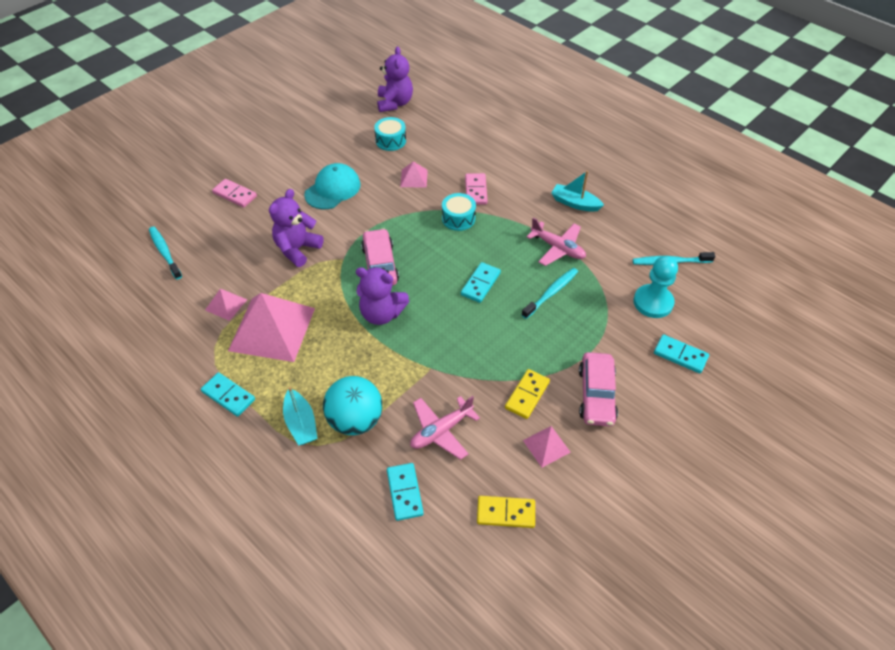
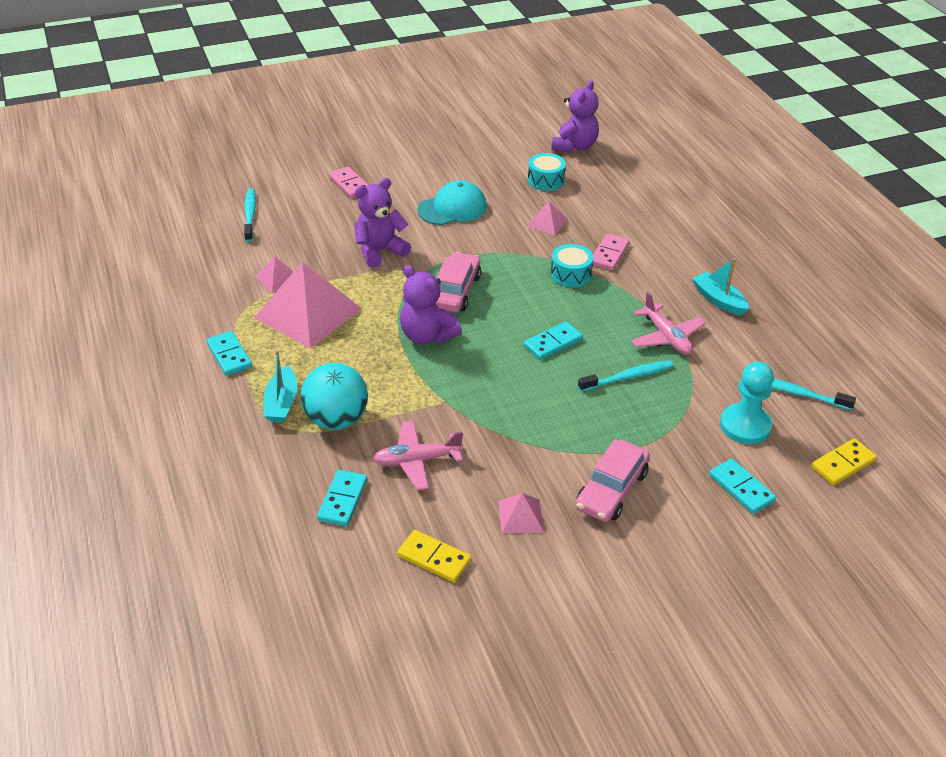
camera: 25 degrees right, 10 degrees down
yellow domino [505,369,550,419] -> yellow domino moved to [811,439,877,485]

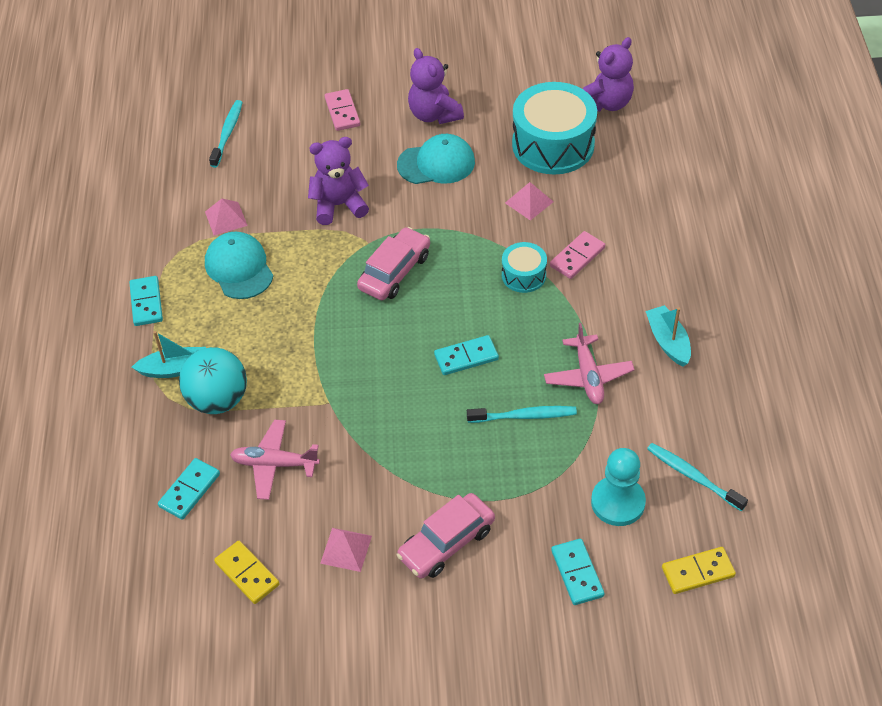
camera: 20 degrees right, 10 degrees up
pink pyramid [254,262,362,349] -> turquoise cap [205,232,273,299]
turquoise boat [264,350,298,422] -> turquoise boat turned 120 degrees counterclockwise [132,331,206,378]
purple teddy bear [400,265,462,344] -> purple teddy bear moved to [408,48,464,124]
turquoise drum [528,153,566,191] -> turquoise drum [512,82,597,175], size x1.99

